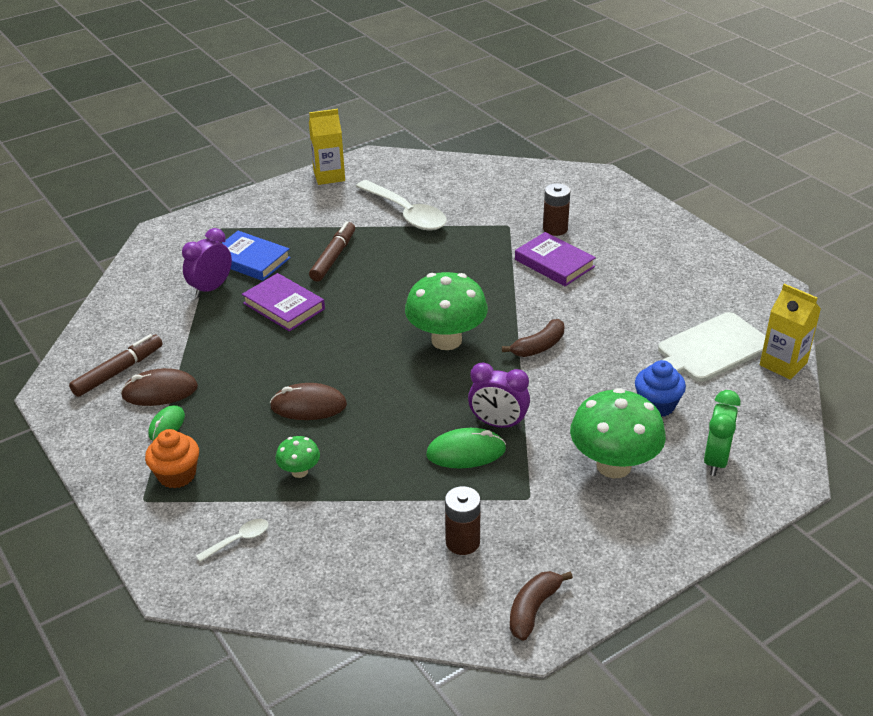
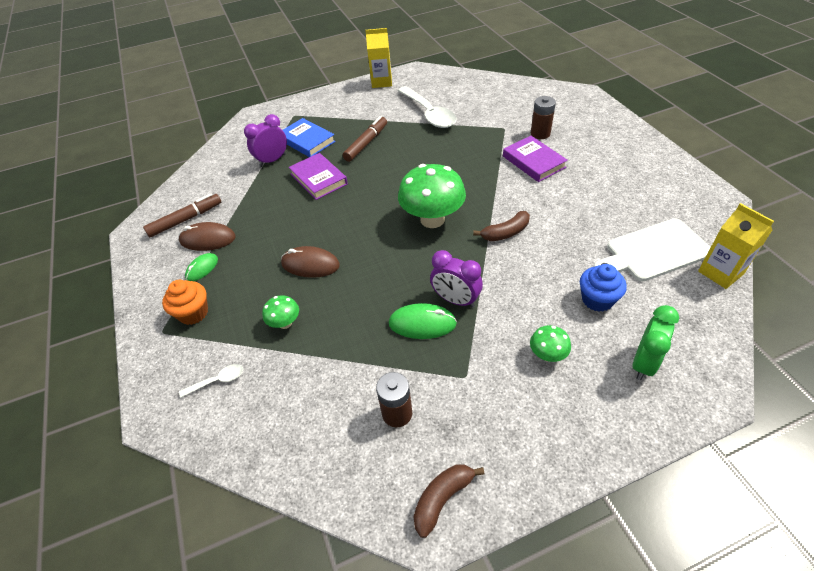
camera: 15 degrees right, 10 degrees up
green mushroom [570,388,666,478] -> green mushroom [530,325,571,362], size x0.48

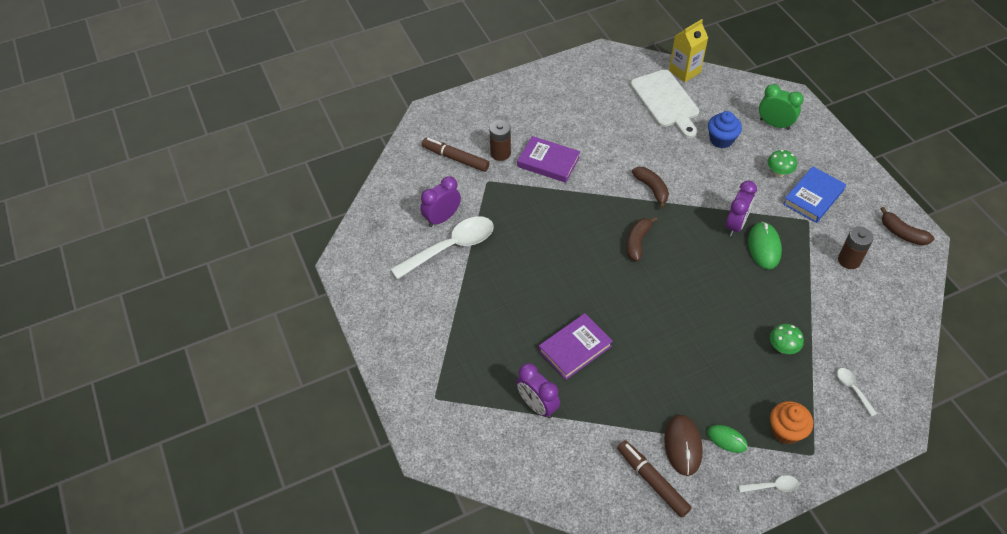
camera: 95 degrees left, 5 degrees up
brown mouse [281,246,340,278] -> none
blue book [283,118,336,157] -> blue book moved to [783,166,846,223]
brown marker [343,116,387,162] -> brown marker moved to [422,138,490,172]
yellow carton [365,28,392,88] -> none
green mushroom [398,164,466,228] -> brown banana [626,216,657,262]
purple book [503,136,568,182] -> purple book turned 60 degrees clockwise [517,136,580,183]
none -> purple clock [421,176,461,227]
none -> white spoon [738,475,799,493]

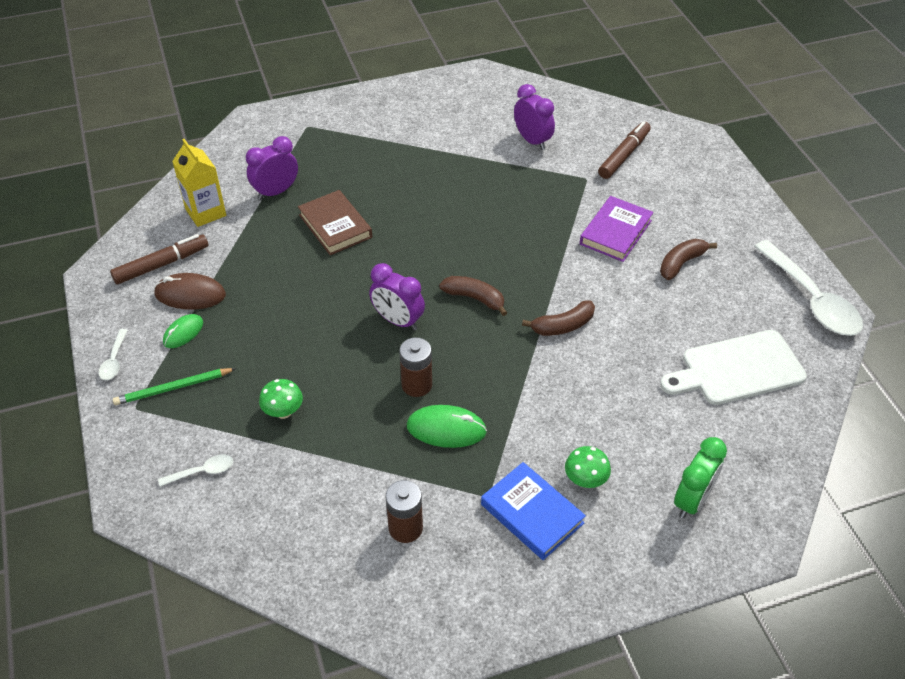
camera: 95 degrees right, 5 degrees down
white spoon [390,216,494,279] -> white spoon moved to [754,240,863,336]
brown battery [489,120,511,161] -> brown battery moved to [399,337,432,397]
purple book [539,313,613,380] -> brown book [298,190,372,255]
yellow carton [669,19,708,82] -> yellow carton moved to [172,139,226,227]
blue cupcake [708,111,742,148] -> none
purple clock [726,181,757,237] -> purple clock moved to [369,263,425,330]
orange cupcake [770,401,813,444] -> green pencil [113,368,236,405]
brown banana [880,207,934,245] -> brown banana moved to [660,239,717,280]

